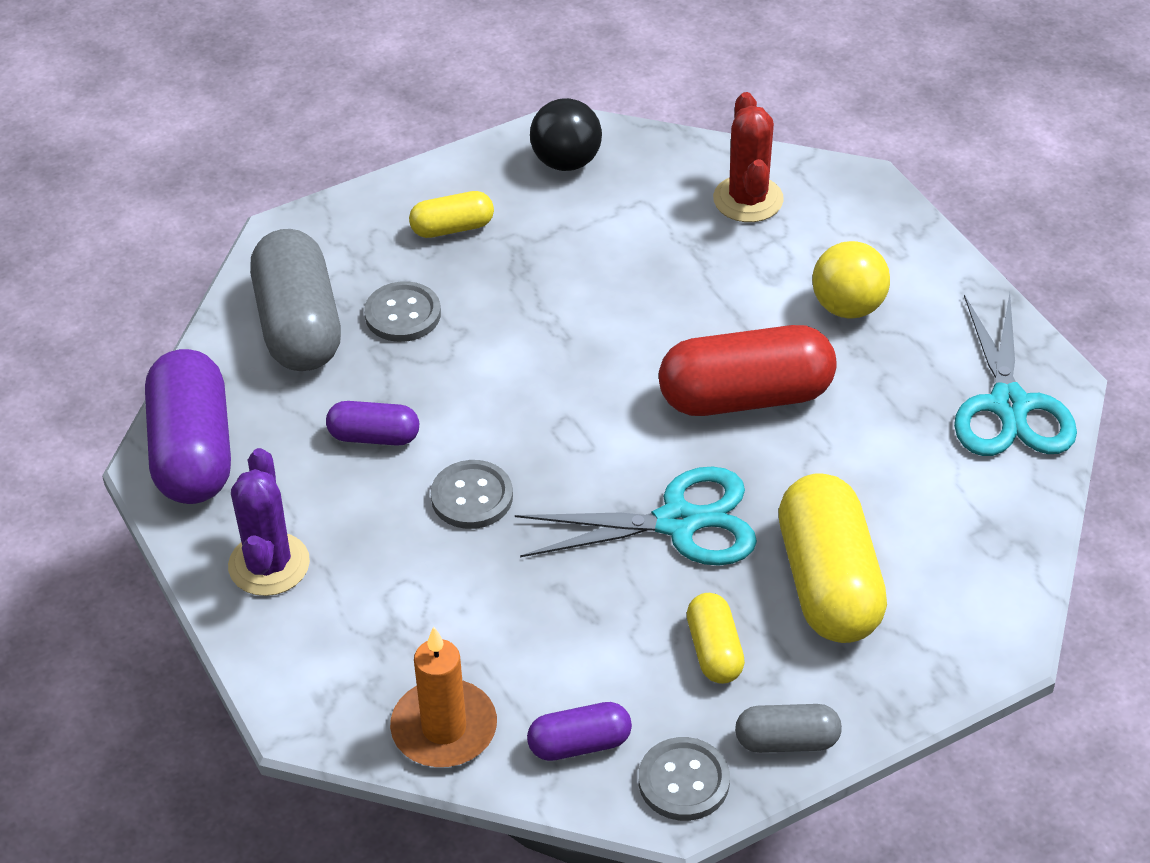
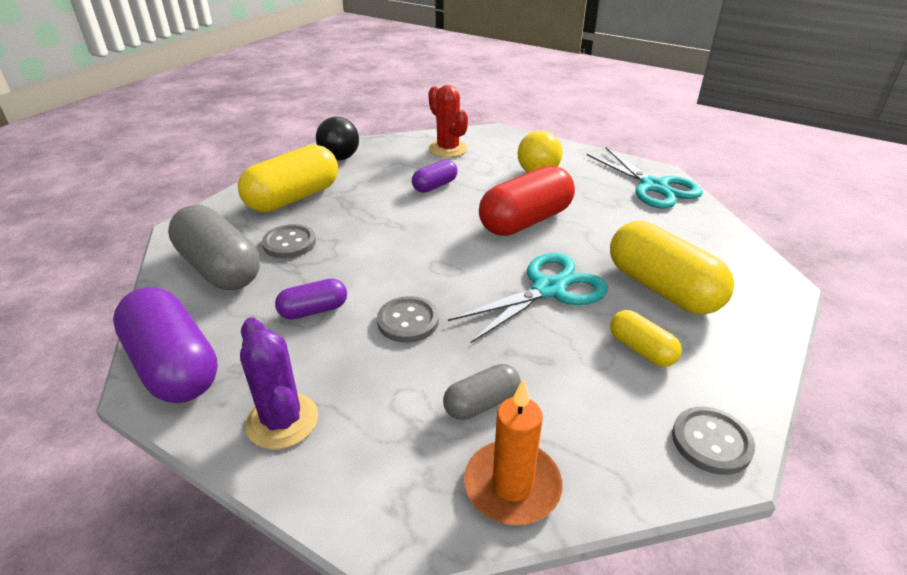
camera: 30 degrees left, 10 degrees down
yellow capsule [409,191,494,238] -> yellow capsule [238,145,338,212], size x1.92
purple capsule [527,702,632,761] -> purple capsule moved to [412,159,458,193]
grey capsule [735,704,842,753] -> grey capsule moved to [443,364,521,420]

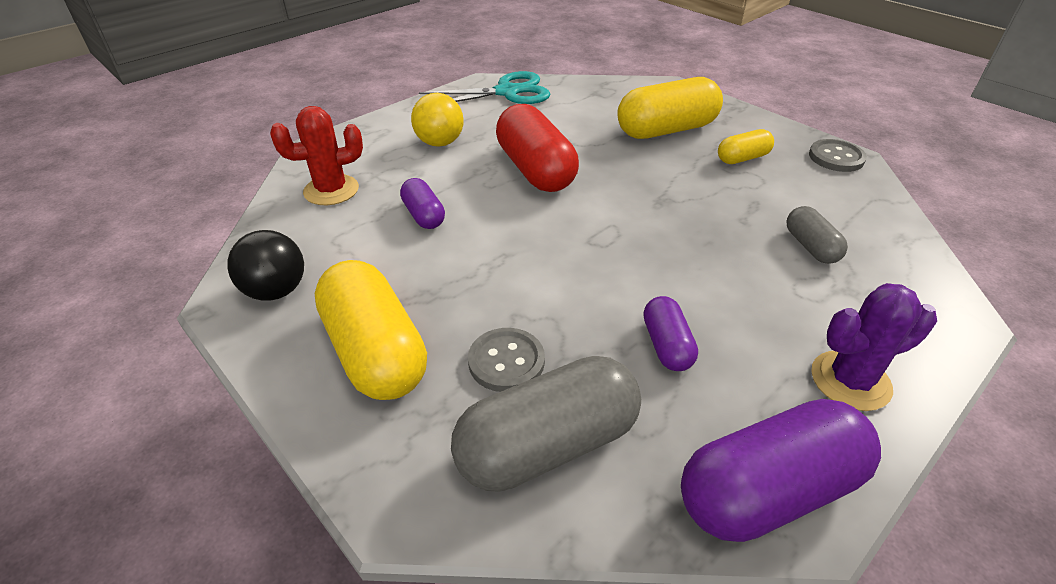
camera: 75 degrees left, 5 degrees up
grey button [377,296,439,343] -> none
turquoise scissors [448,253,608,344] -> none
orange candle [464,379,562,525] -> none

